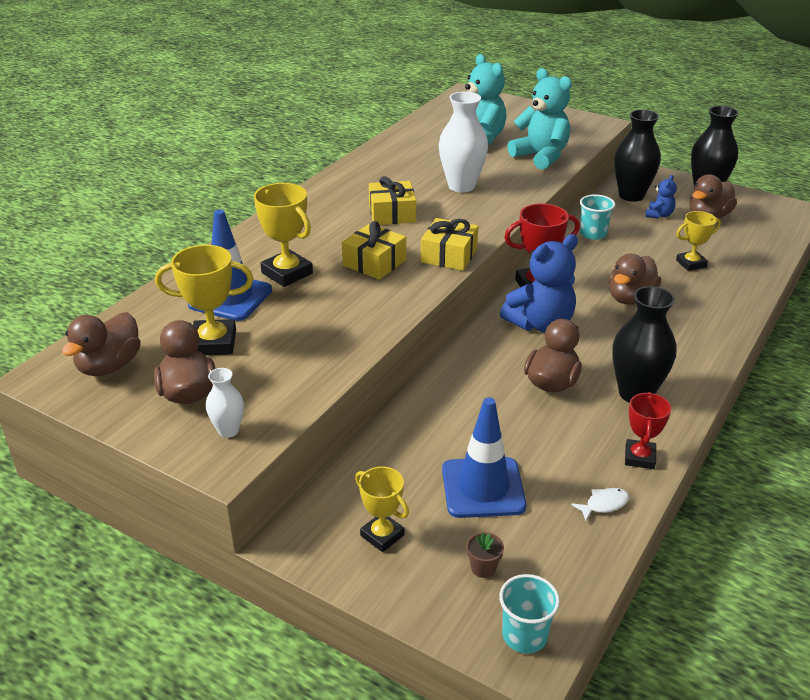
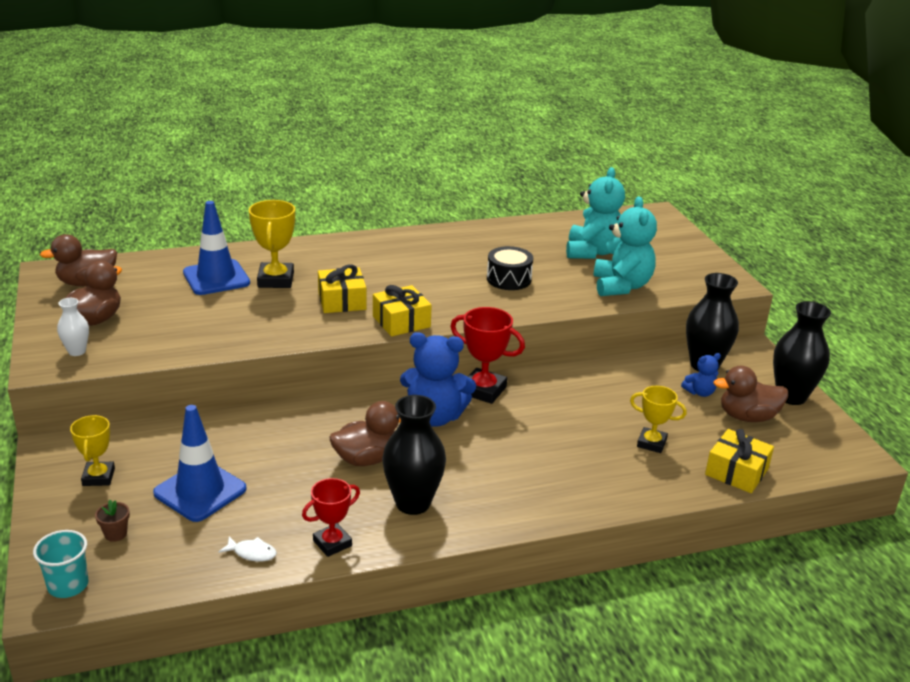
camera: 40 degrees right, 5 degrees down
yellow trophy [155,245,254,355] -> none
yellow gift [369,176,416,225] -> yellow gift moved to [705,429,774,493]
white vase [439,91,488,192] -> black drum [487,246,533,290]
turquoise cup [580,194,615,240] -> none
brown duck [609,254,661,305] -> none

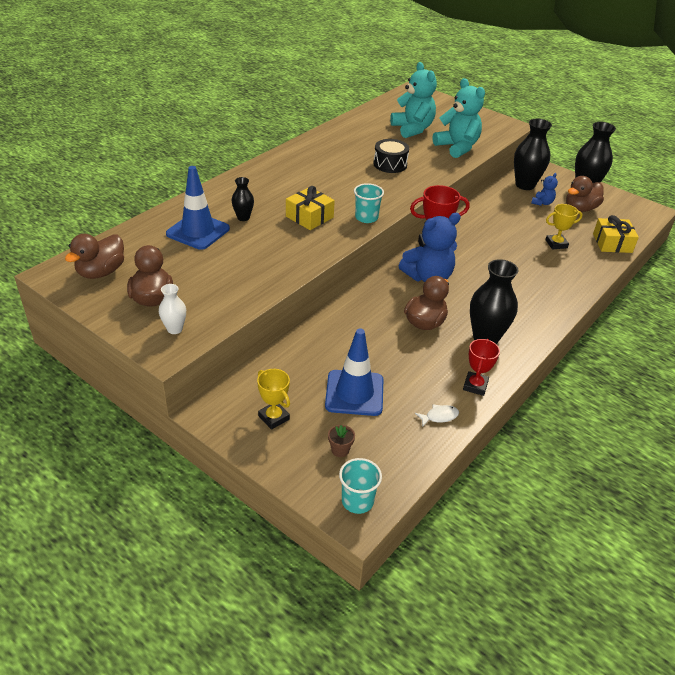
camera: 35 degrees left, 10 degrees up
yellow trophy [249,200,295,288] -> black vase [232,177,254,221]
yellow gift [373,285,432,337] -> turquoise cup [354,183,384,223]

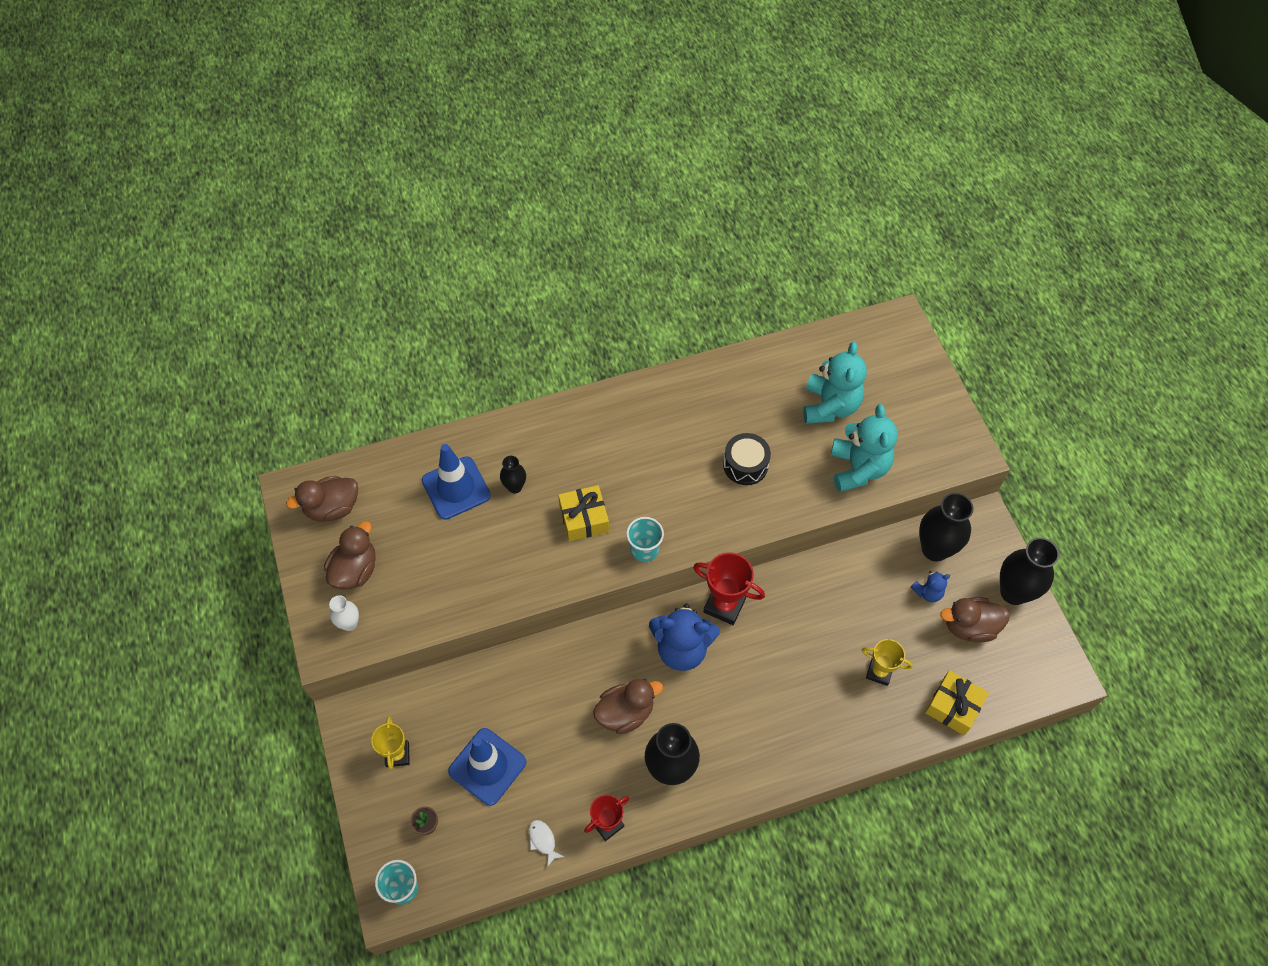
camera: 35 degrees right, 20 degrees up
white fish [415,404,459,427] -> white fish turned 135 degrees counterclockwise [529,820,564,867]

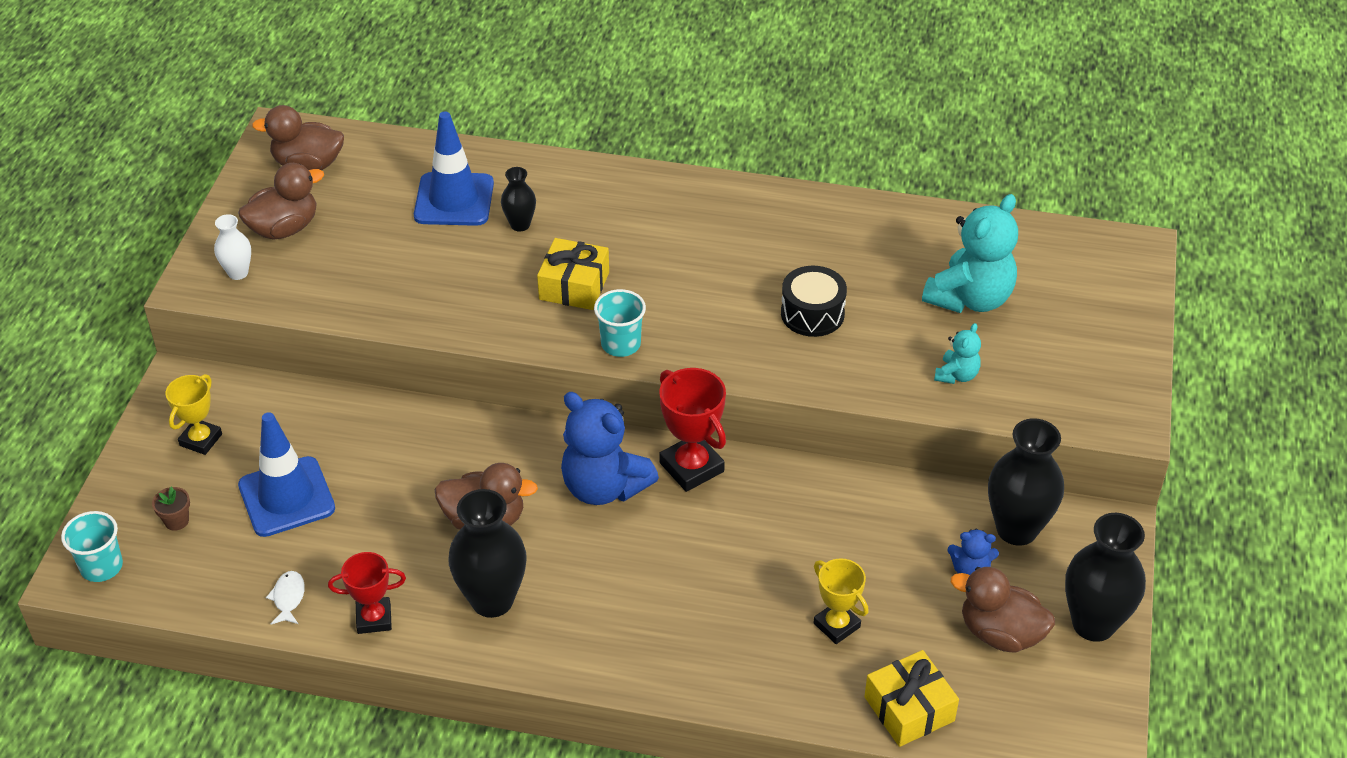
camera: 30 degrees right, 15 degrees down
turquoise teddy bear [831,404,898,492] -> turquoise teddy bear [934,323,981,384], size x0.49

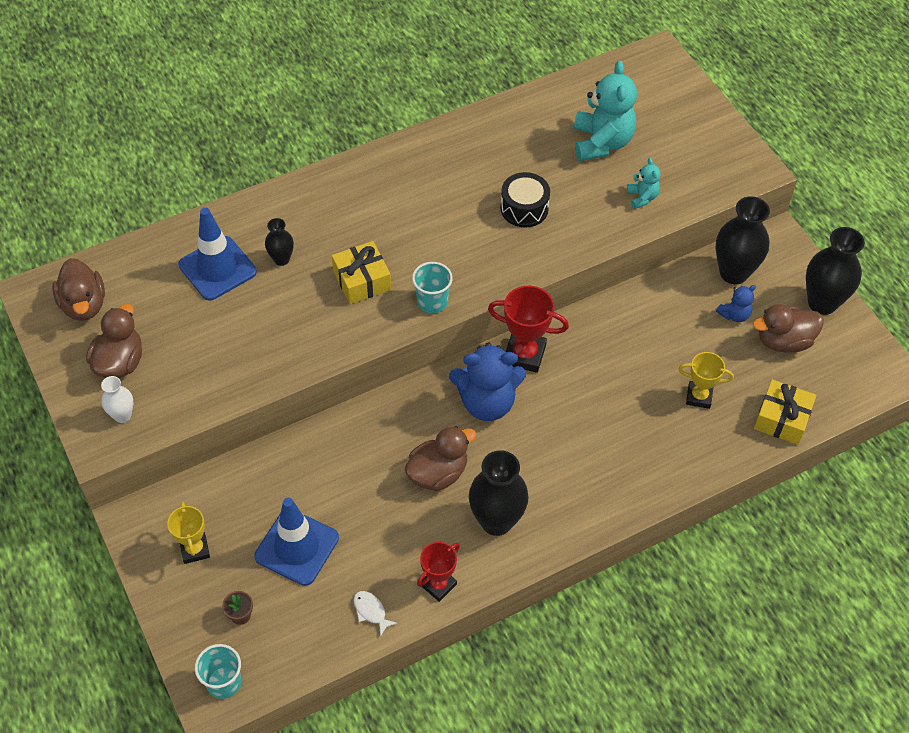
camera: 40 degrees left, 10 degrees up
brown duck [252,105,344,170] -> brown duck turned 75 degrees counterclockwise [52,258,105,321]

